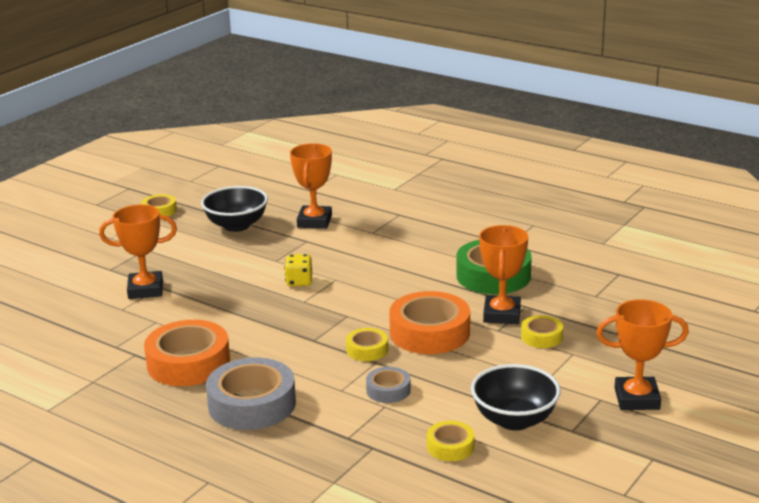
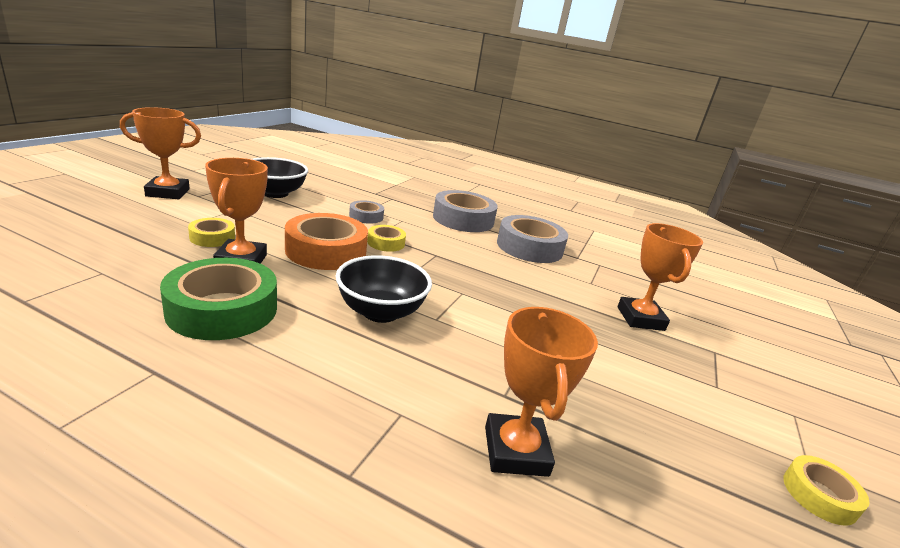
camera: 165 degrees right, 0 degrees up
orange trophy [99,205,177,299] -> orange trophy turned 75 degrees counterclockwise [617,223,703,331]
orange tape [144,320,230,386] -> grey tape [497,215,568,263]
black bowl [201,186,268,232] -> black bowl moved to [336,255,432,323]
yellow dice [284,254,312,286] -> none
yellow tape [427,421,475,461] -> none

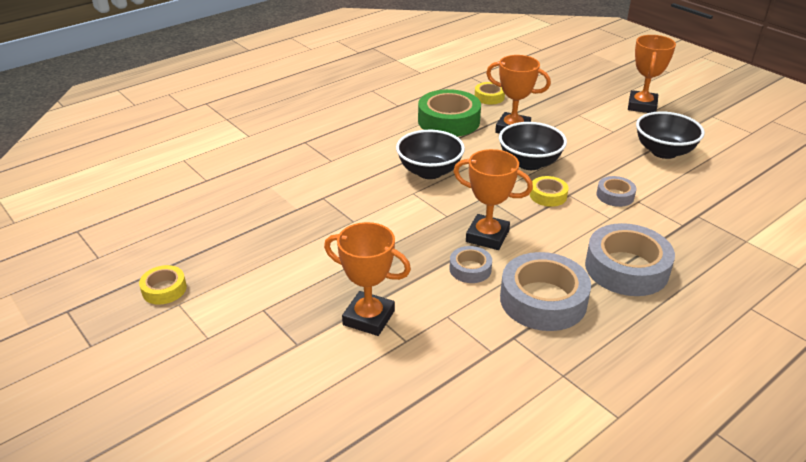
camera: 120 degrees right, 10 degrees up
yellow tape [188,218,235,247] -> yellow tape moved to [475,82,505,104]
orange tape [285,213,368,270] -> black bowl [499,122,567,170]
orange trophy [485,307,598,477] -> orange trophy moved to [453,149,533,250]
none -> grey tape [449,246,492,283]

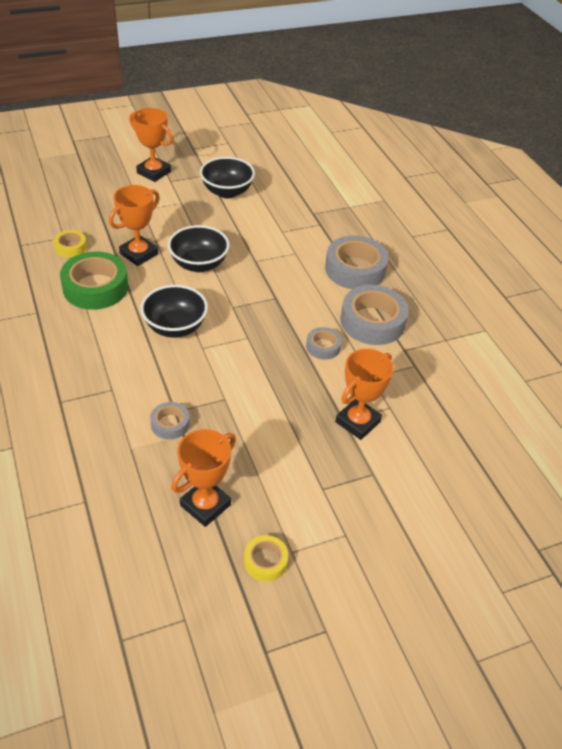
camera: 75 degrees left, 10 degrees up
orange trophy [453,149,533,250] -> orange trophy moved to [171,429,236,527]
yellow tape [530,176,569,207] -> none
grey tape [597,176,636,207] -> grey tape moved to [150,402,190,440]

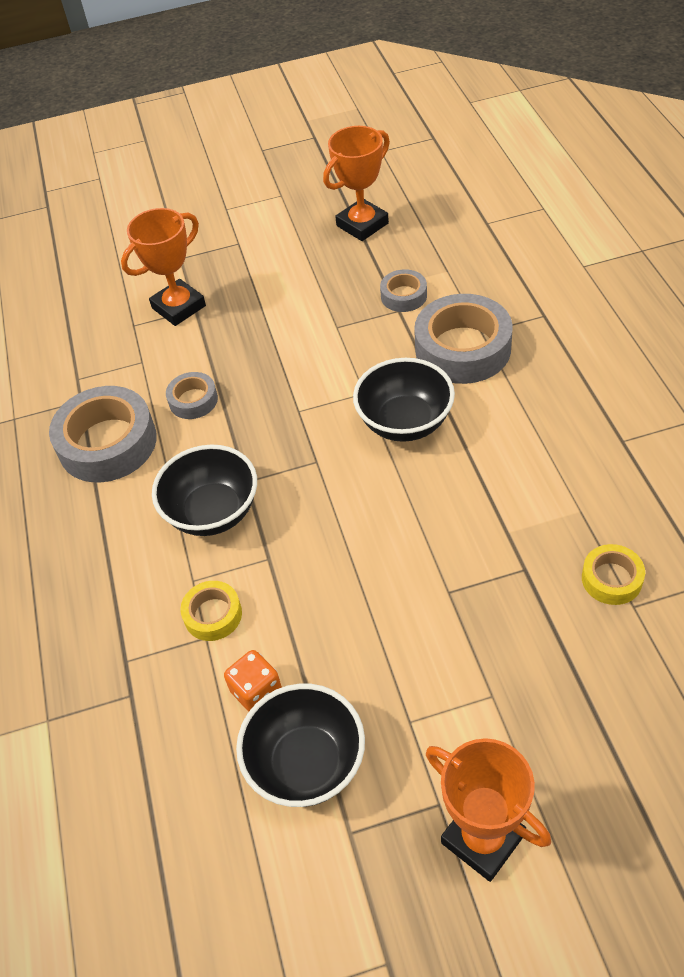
camera: 165 degrees left, 5 degrees up
green tape [60,252,128,310] -> none
orange trophy [109,185,160,266] -> none
black bowl [168,225,230,272] -> black bowl moved to [152,445,257,536]
yellow tape [244,535,288,582] -> yellow tape moved to [180,581,242,641]
grey tape [325,235,389,289] -> grey tape moved to [414,294,513,384]
none -> orange dice [224,650,282,711]

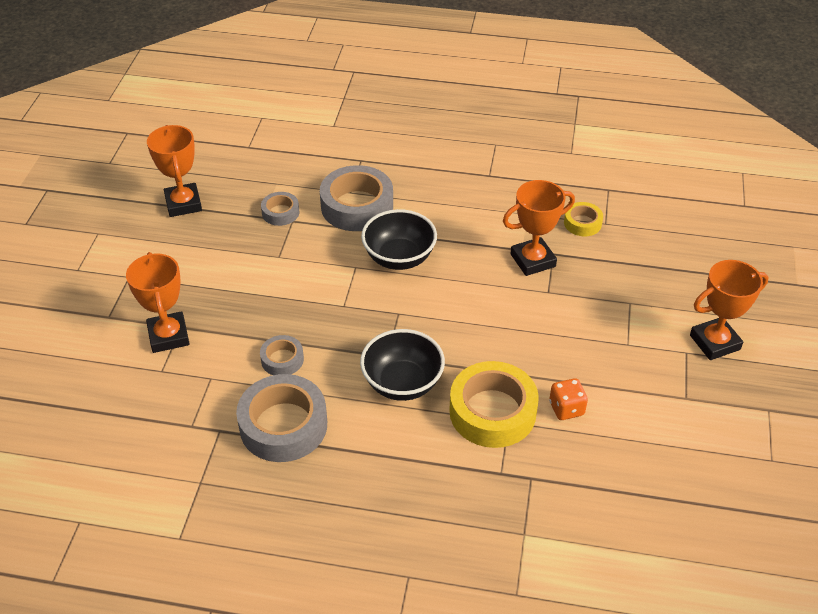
camera: 70 degrees left, 5 degrees down
yellow tape [180,581,242,641] -> yellow tape [449,361,539,448], size x1.95
black bowl [236,684,365,807] -> none
none -> orange trophy [503,180,575,276]

